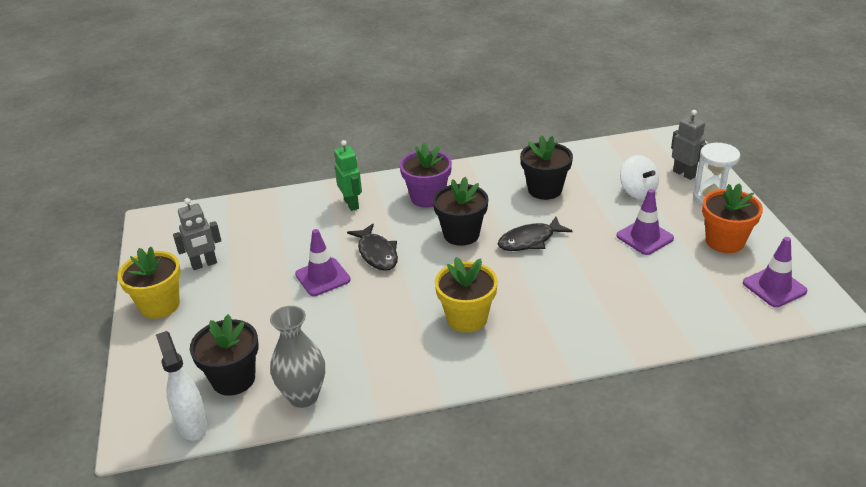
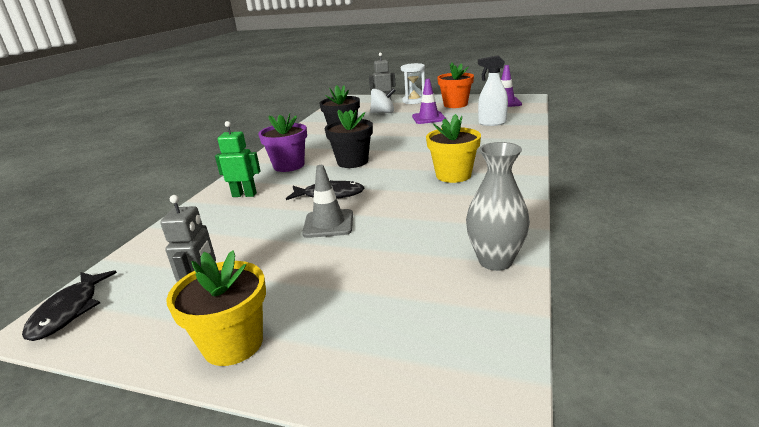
camera: 60 degrees left, 10 degrees down
white spray bottle [156,331,208,441] -> white spray bottle moved to [478,55,508,126]
black flower pot [190,314,259,396] -> none
purple traffic cone [295,229,351,296] -> grey traffic cone [302,165,353,238]
black fish [498,217,573,251] -> black fish moved to [22,270,117,341]

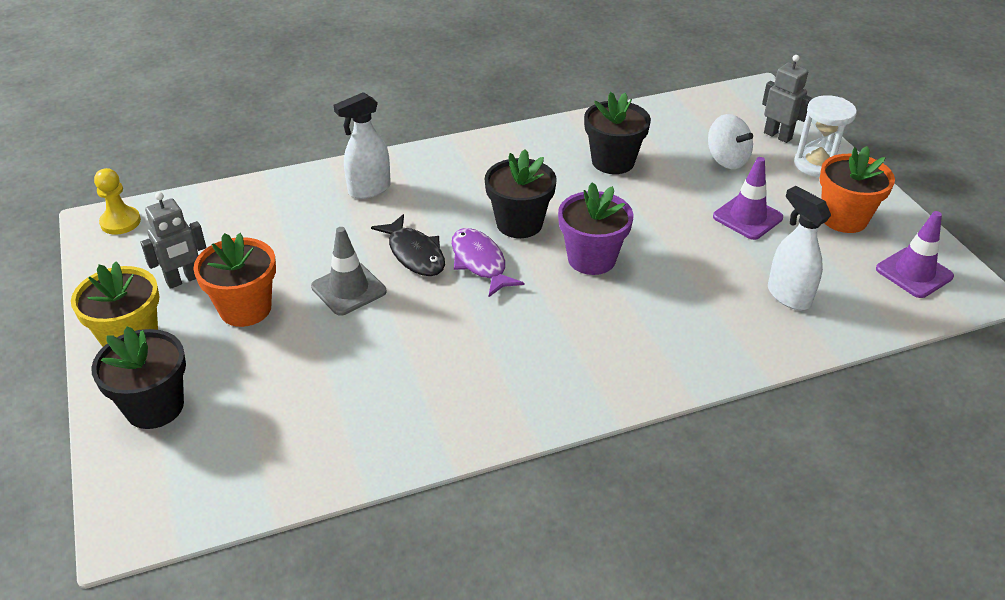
camera: 50 degrees right, 15 degrees up
black fish [22,270,117,341] -> yellow pawn [94,168,141,235]
green robot [215,121,261,197] -> white spray bottle [334,92,391,199]
purple flower pot [258,114,307,172] -> purple flower pot moved to [558,182,634,275]
yellow flower pot [426,114,481,183] -> none
grey vase [466,142,530,271] -> none
none -> black flower pot [91,326,186,429]
none -> orange flower pot [193,233,276,327]
none -> purple fish [452,228,524,297]

